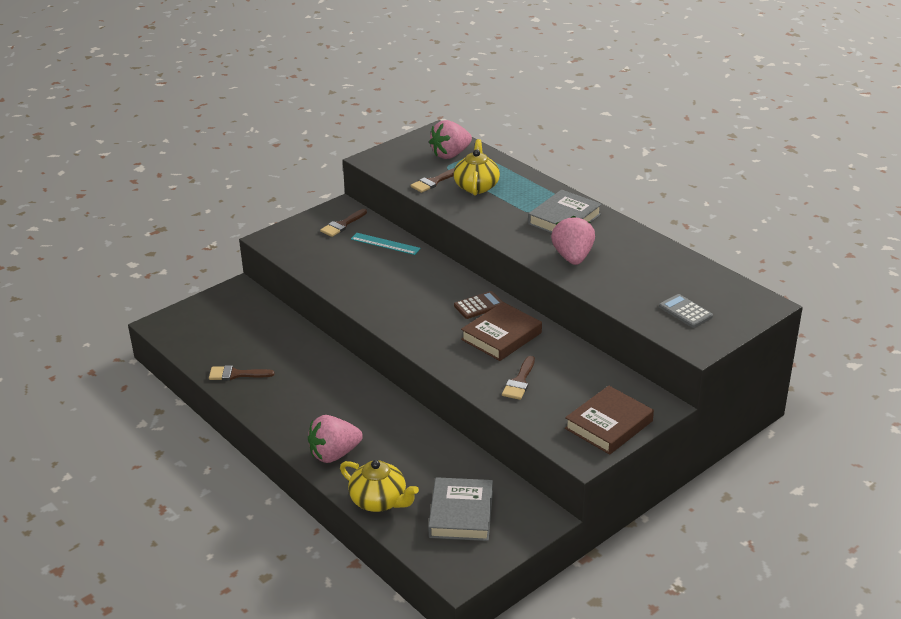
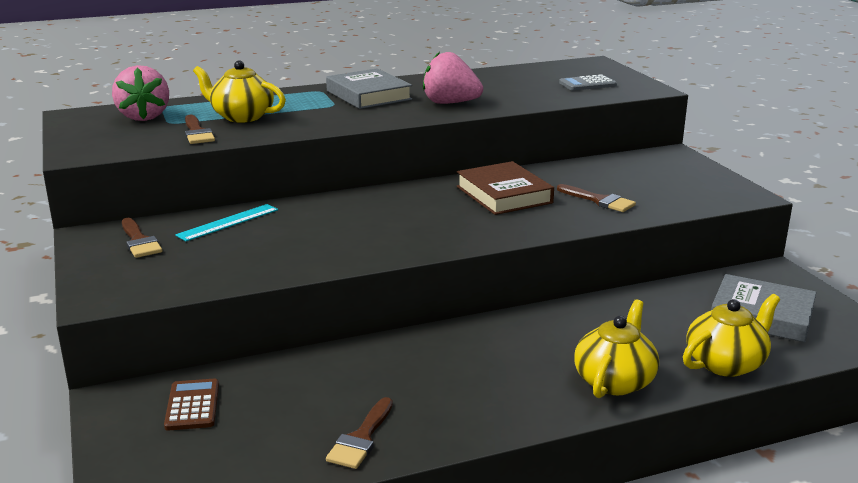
camera: 70 degrees left, 10 degrees down
pink strawberry [308,415,363,463] -> yellow teapot [574,299,659,398]
brown calculator [454,291,503,319] -> brown calculator moved to [164,379,219,431]
brown book [565,386,654,455] -> none

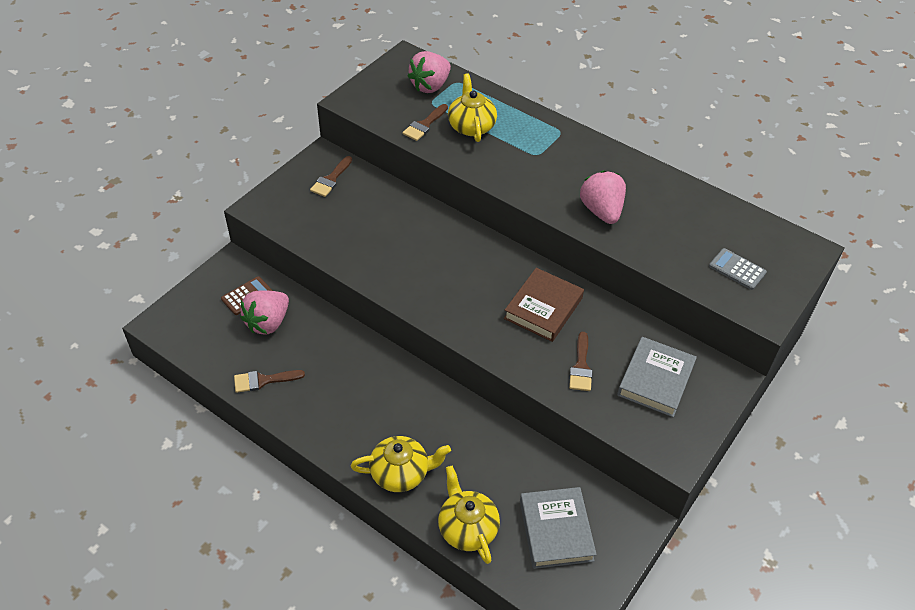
camera: 55 degrees right, 25 degrees up
turquoise ruler [175,204,278,241] -> none
grey book [326,68,412,109] -> grey book moved to [617,337,697,417]
yellow teapot [683,294,780,377] -> yellow teapot turned 135 degrees counterclockwise [438,466,500,564]
none -> pink strawberry [240,290,289,335]

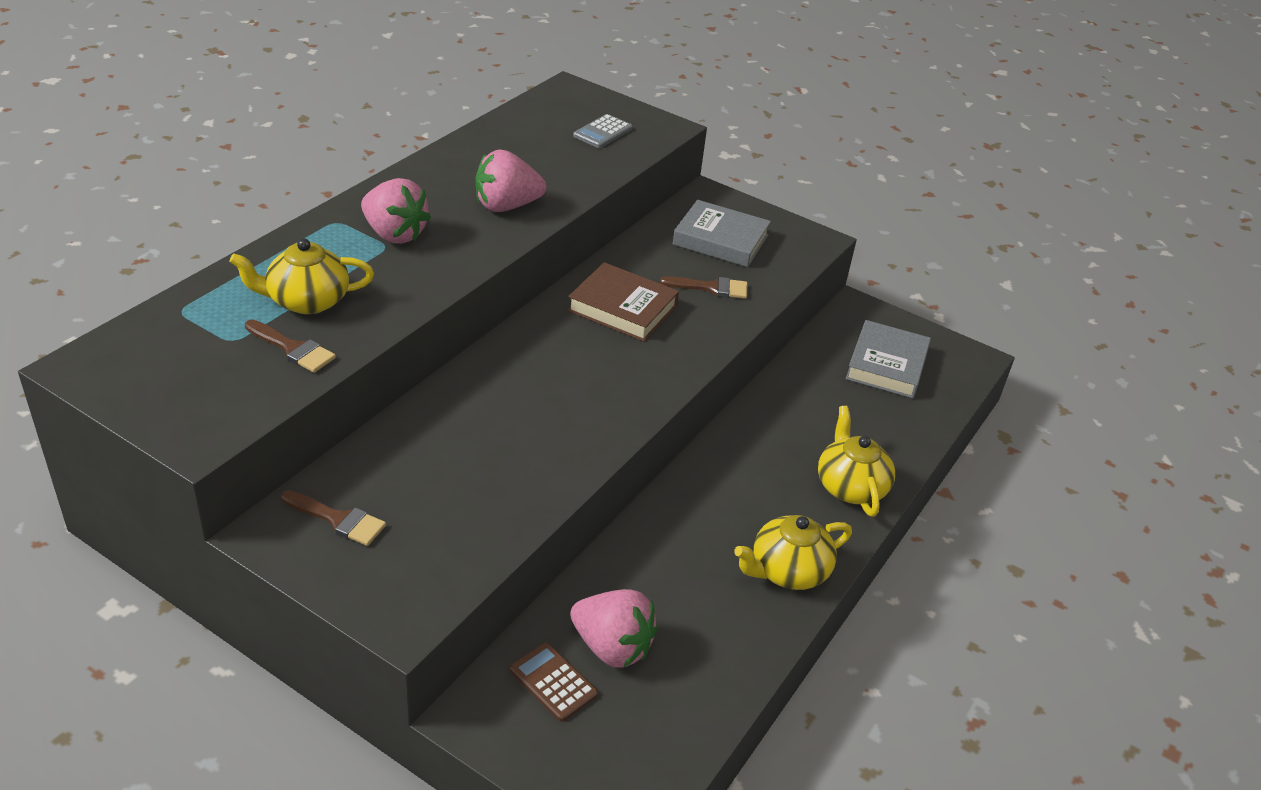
camera: 95 degrees left, 10 degrees down
brown brush [234,370,305,393] -> none
pink strawberry [408,51,451,93] -> pink strawberry moved to [361,178,431,244]
yellow teapot [438,466,500,564] -> yellow teapot moved to [734,515,852,590]
grey book [520,487,597,569] -> grey book turned 60 degrees counterclockwise [846,320,931,398]

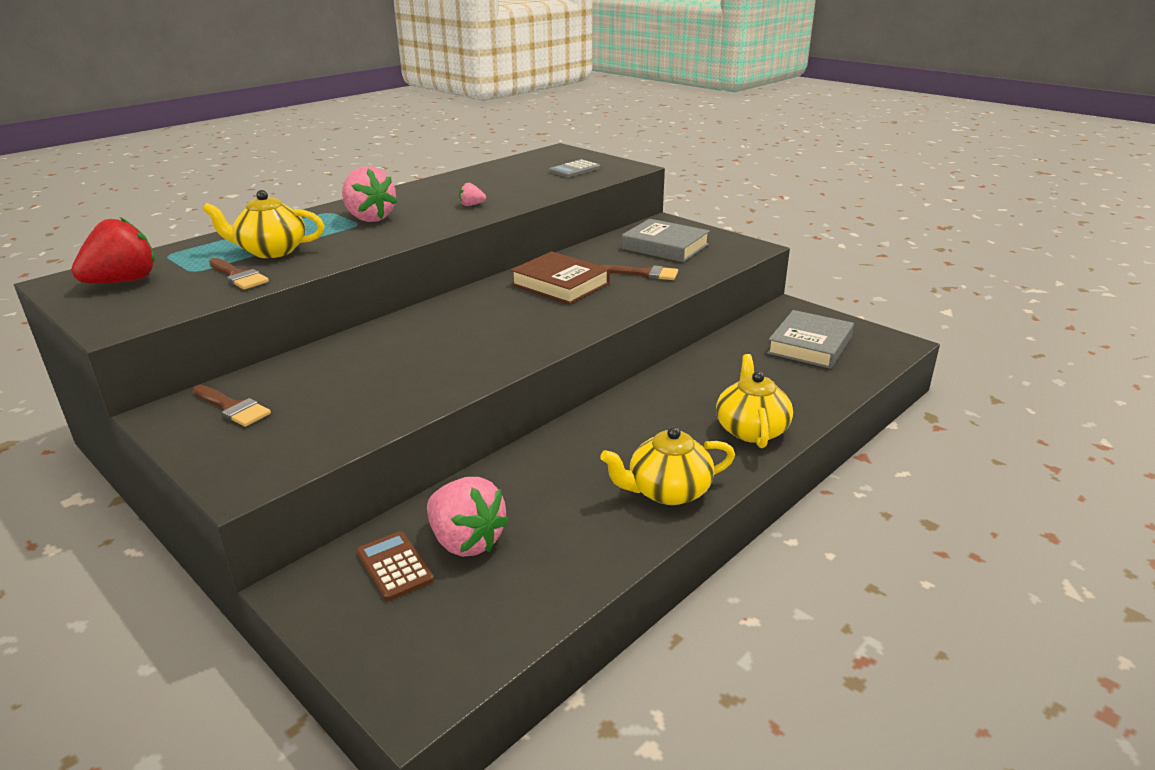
camera: 15 degrees right, 10 degrees down
pink strawberry [476,150,546,212] -> pink strawberry [459,183,486,206], size x0.45
none -> red strawberry [71,217,155,283]

